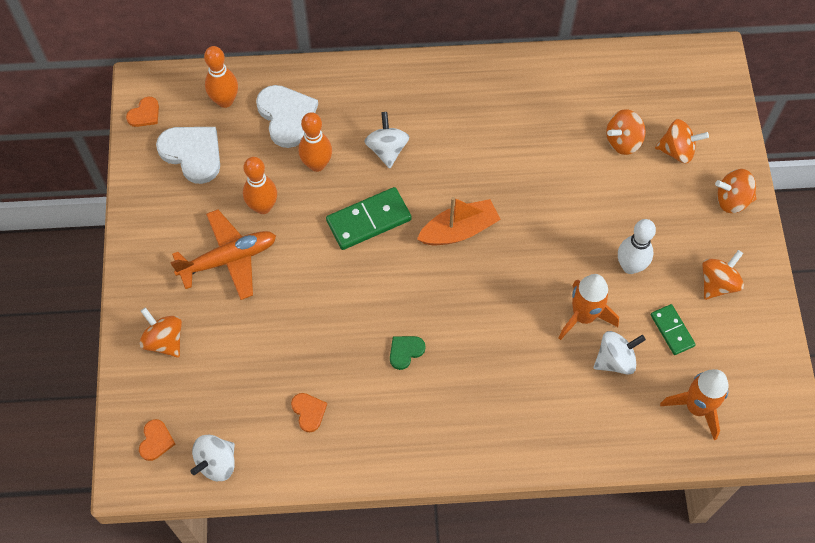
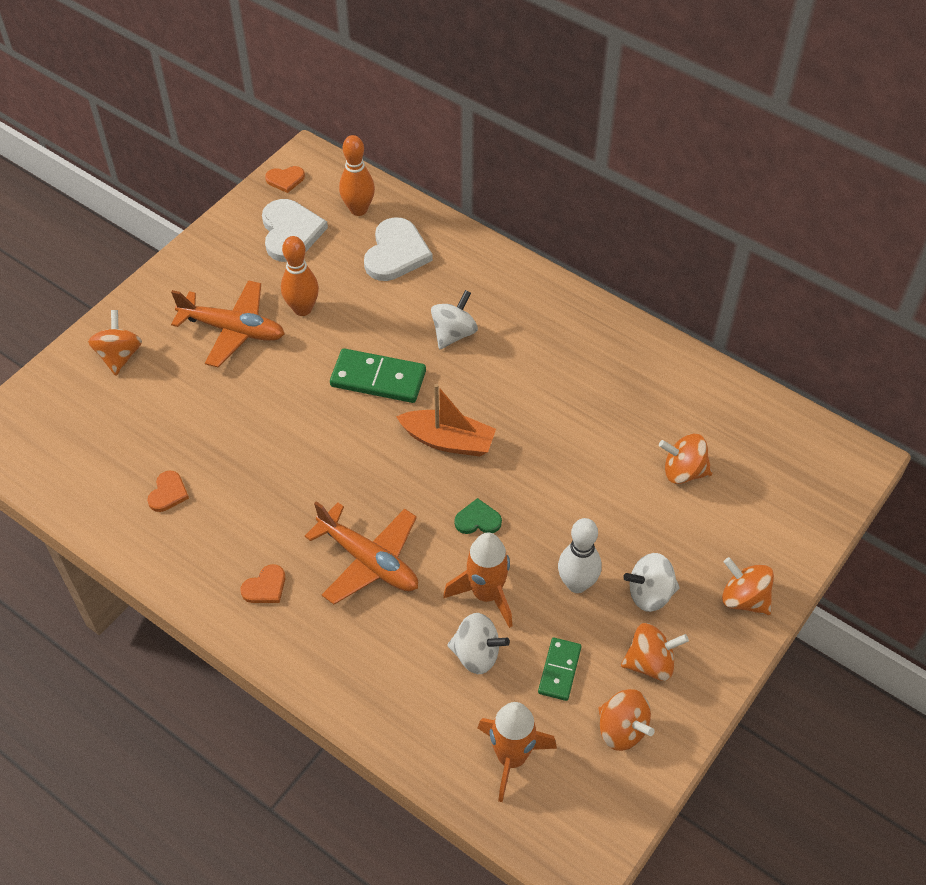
camera: 40 degrees right, 10 degrees down
orange heart [139,419,175,461] -> orange heart moved to [240,564,285,603]
white spinning top [191,435,235,481] -> white spinning top moved to [623,553,680,612]
orange bowling pin [299,112,332,172] -> none
green heart [390,336,426,370] -> green heart moved to [454,498,502,534]
orange spinning top [655,119,709,163] -> orange spinning top moved to [598,689,655,751]
none -> orange plane [305,501,418,604]

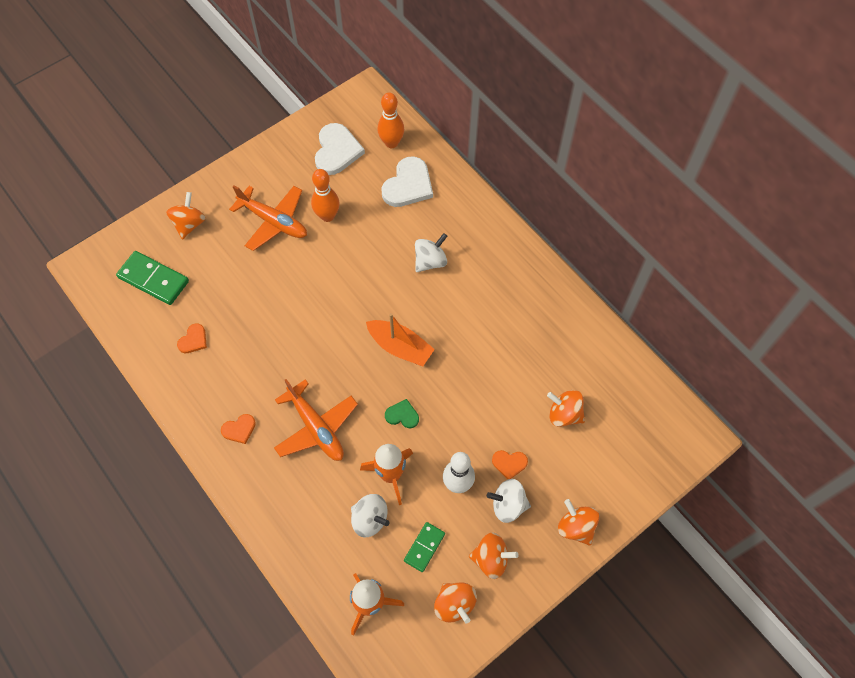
camera: 15 degrees right, 10 degrees up
orange heart [265,166,305,193] -> orange heart moved to [492,450,528,479]
green domino [330,348,426,403] -> green domino moved to [116,251,189,305]

